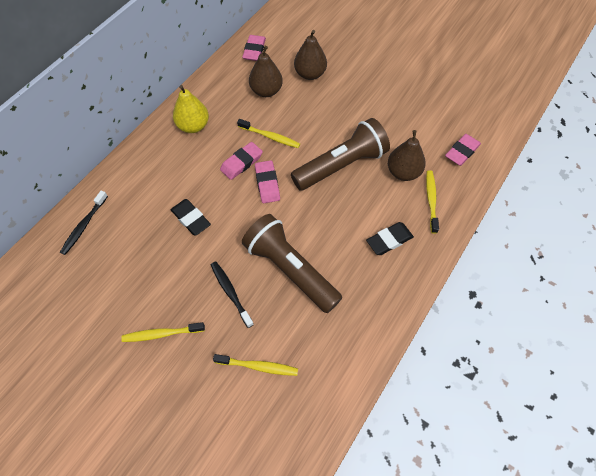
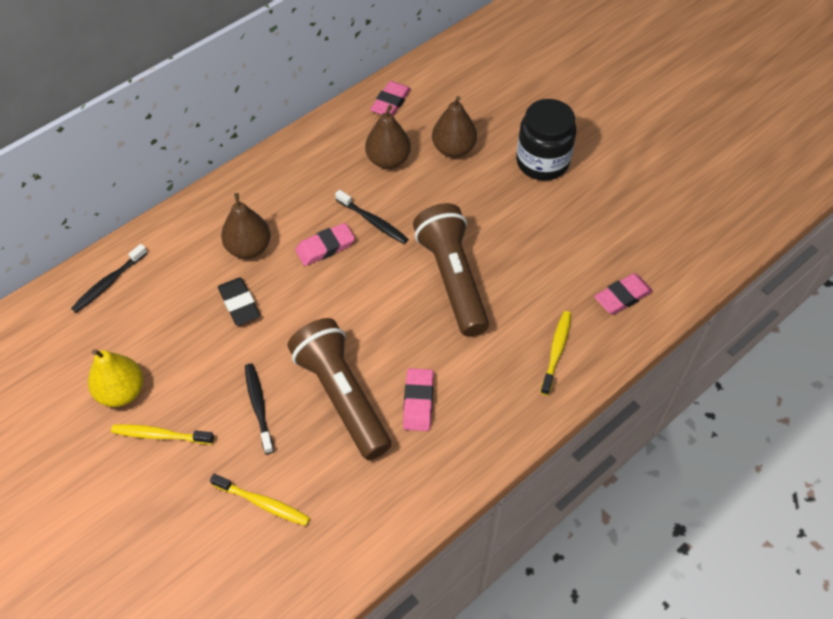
camera: 15 degrees right, 5 degrees down
yellow pear [173,85,209,133] -> yellow pear moved to [88,349,144,407]
yellow toothbrush [237,119,300,148] -> black toothbrush [335,190,408,244]
pink eraser [255,160,280,203] -> pink eraser moved to [403,368,434,431]
brown flashlight [291,118,390,191] -> brown flashlight turned 90 degrees counterclockwise [413,203,489,337]
black eraser [366,222,414,255] -> none
brown pear [388,130,426,181] -> brown pear moved to [221,193,271,259]
none -> black jar [516,99,576,181]

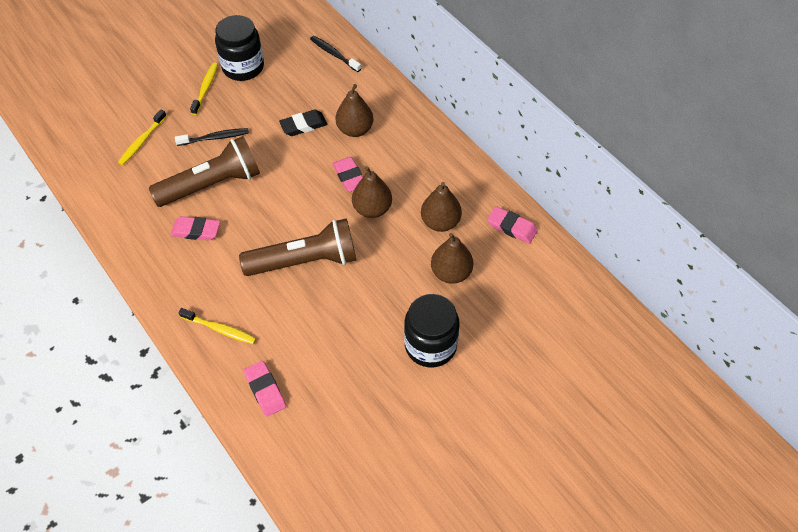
camera: 95 degrees right, 0 degrees up
yellow pear [88,349,144,407] -> black jar [215,15,264,81]
black toothbrush [335,190,408,244] -> brown pear [352,166,392,218]

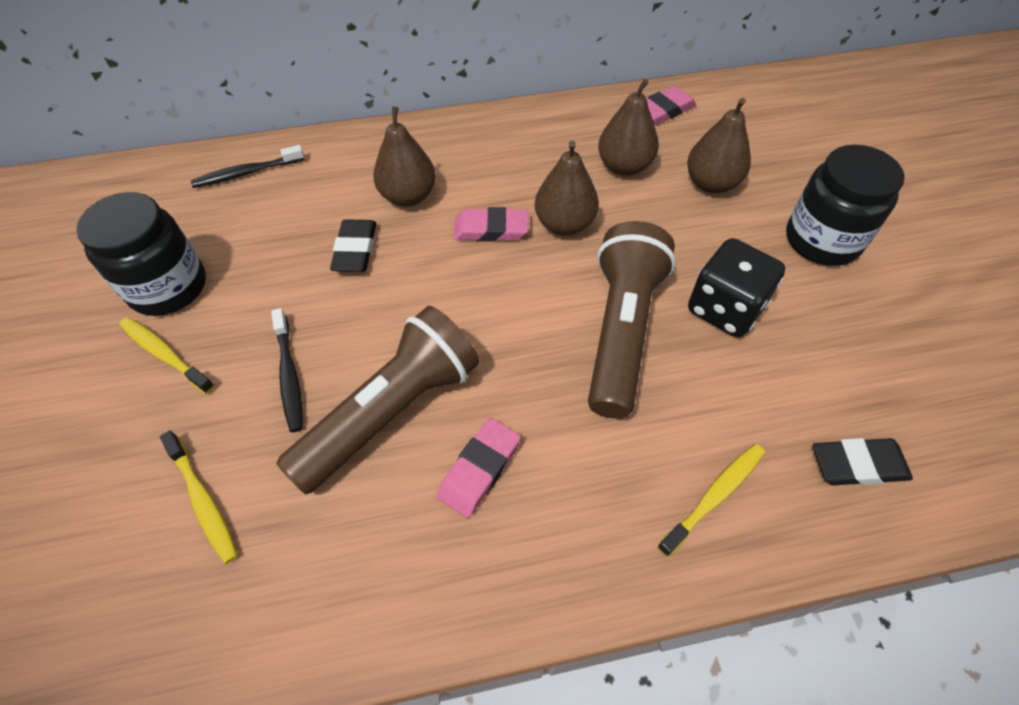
camera: 65 degrees left, 0 degrees up
brown flashlight [149,136,260,207] -> brown flashlight turned 45 degrees clockwise [276,306,480,494]
black toothbrush [175,128,249,146] -> black toothbrush turned 150 degrees clockwise [271,308,303,432]
pink eraser [244,361,286,417] -> black eraser [813,438,913,485]
none -> black dice [688,238,785,337]

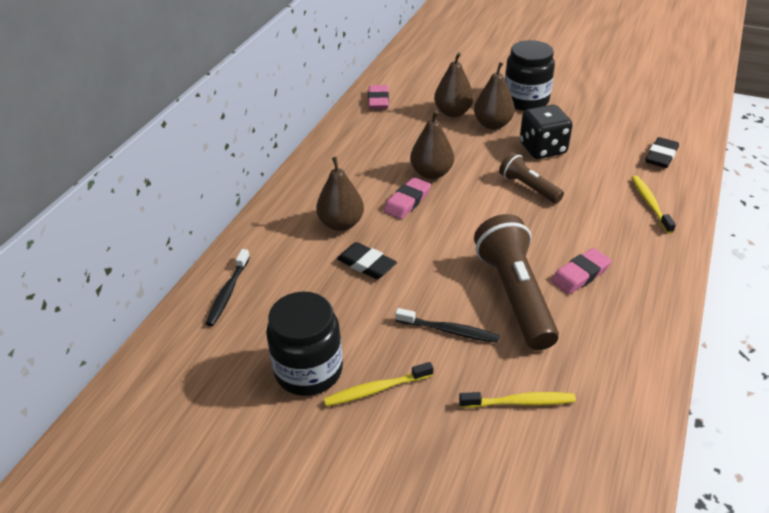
camera: 55 degrees left, 15 degrees down
pink eraser [437,418,521,518] -> pink eraser turned 75 degrees clockwise [551,248,612,294]
brown flashlight [588,221,676,419] -> brown flashlight [499,152,564,203], size x0.56
brown pear [598,79,659,176] -> brown pear moved to [474,62,515,129]

